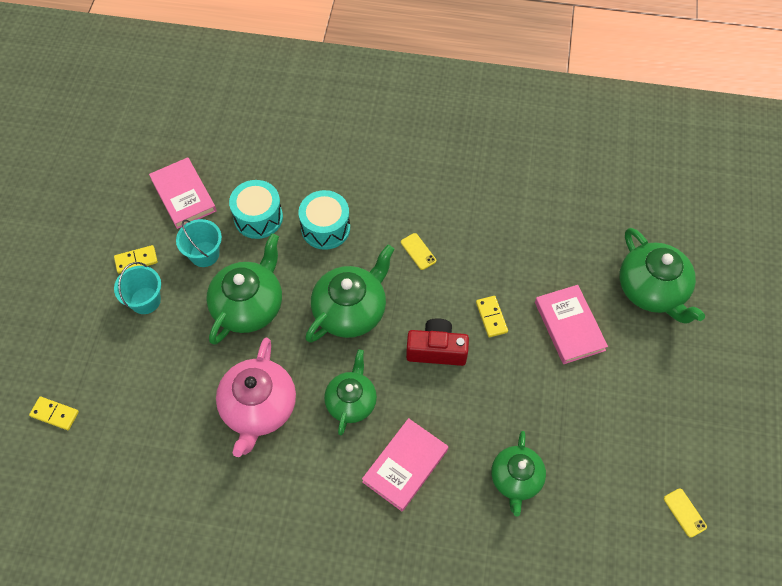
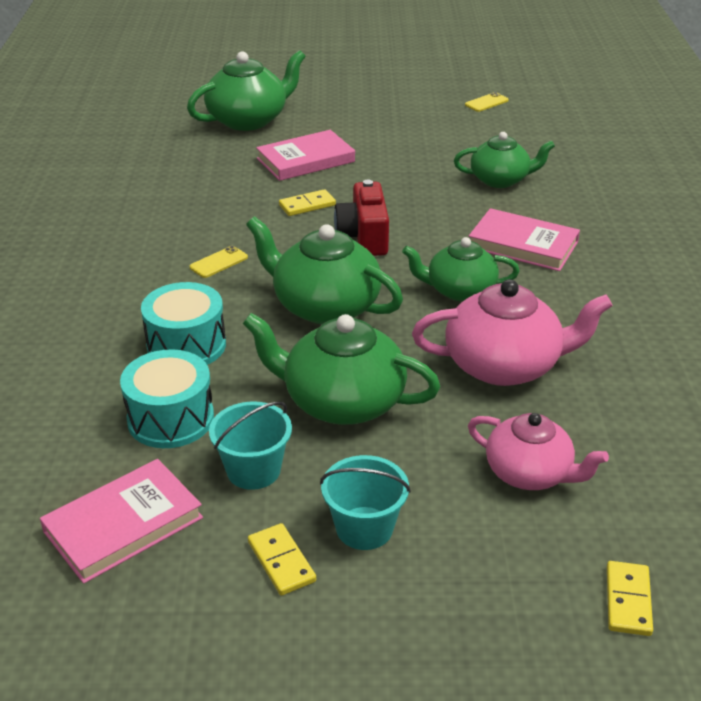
camera: 100 degrees left, 25 degrees down
none -> pink teapot [468,413,609,490]

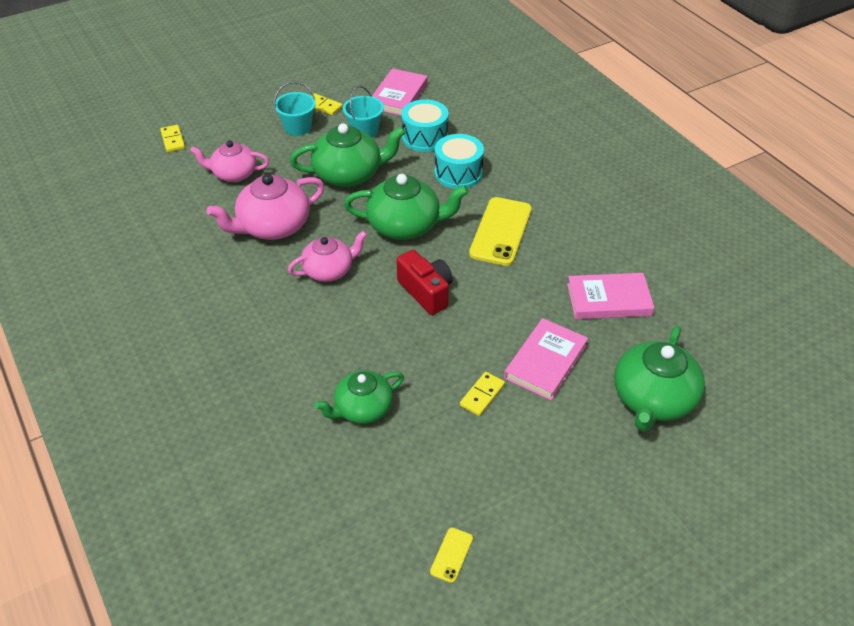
camera: 150 degrees right, 10 degrees up
yellow phone [190,246,248,278] -> yellow phone [469,197,532,266], size x2.22
yellow domino [279,189,336,216] -> yellow domino moved to [460,372,505,416]
green teapot [402,237,520,302] -> pink teapot [288,231,367,282]
pink book [469,208,580,271] -> pink book moved to [567,273,654,319]

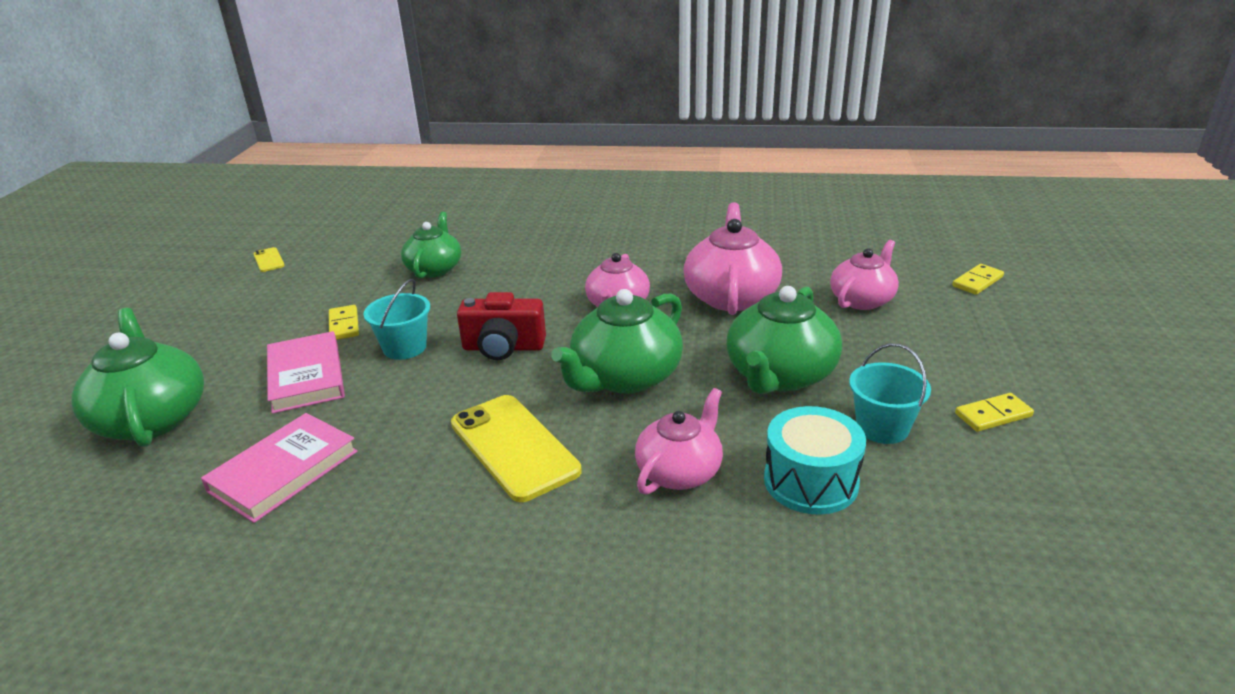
camera: 130 degrees right, 15 degrees down
yellow domino [160,125,185,152] -> yellow domino turned 60 degrees counterclockwise [952,264,1004,295]
turquoise bucket [274,82,316,136] -> turquoise bucket moved to [364,279,430,360]
pink book [372,68,427,116] -> none
turquoise drum [435,134,484,189] -> pink teapot [635,388,723,495]

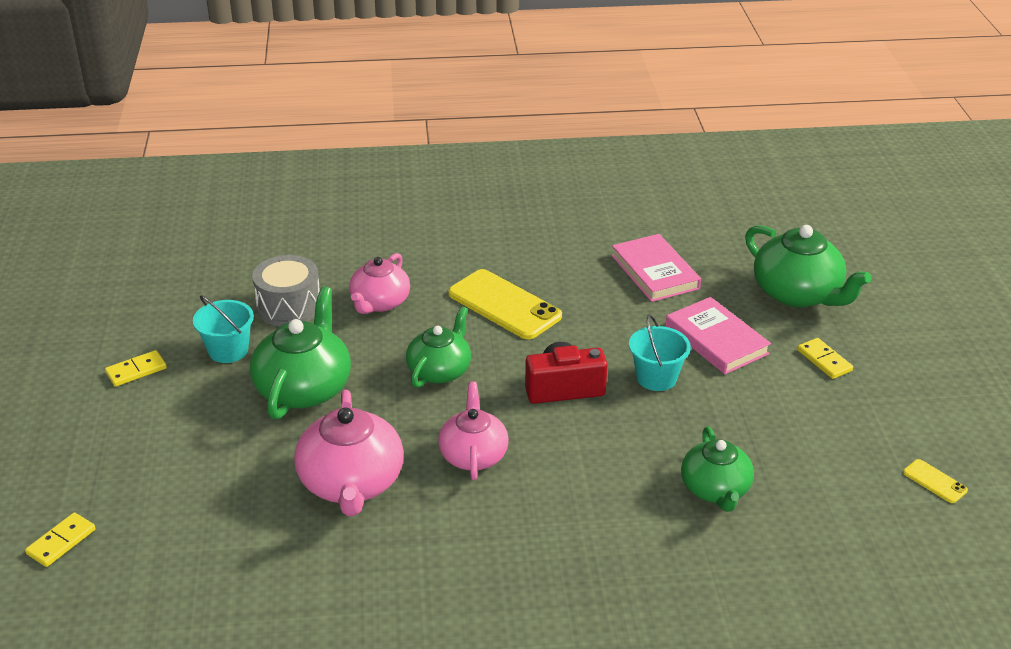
camera: 165 degrees right, 5 degrees up
pink book [201,413,358,523] -> pink book turned 45 degrees counterclockwise [611,234,701,302]
yellow domino [329,305,359,340] -> yellow domino moved to [798,338,853,379]
green teapot [551,289,683,394] -> green teapot [406,306,471,388], size x0.67
turquoise drum [764,406,866,515] -> grey drum [252,255,320,326]
pink teapot [830,240,899,310] -> none

